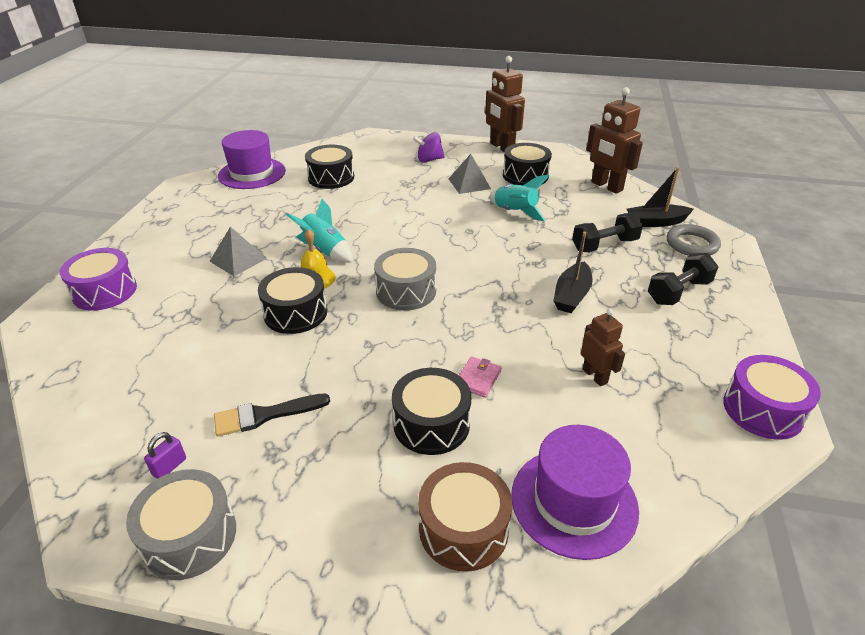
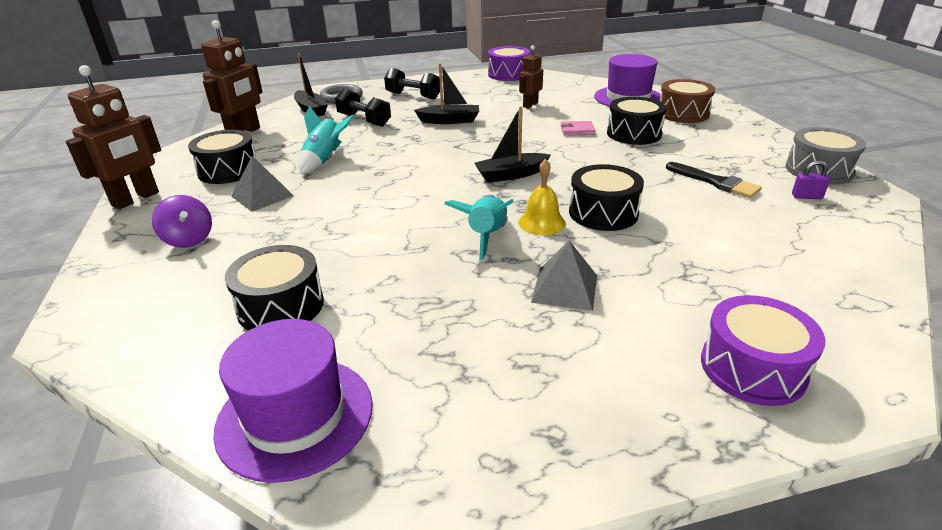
camera: 115 degrees left, 5 degrees down
grey drum [374,248,436,311] -> black boat [474,106,550,183]

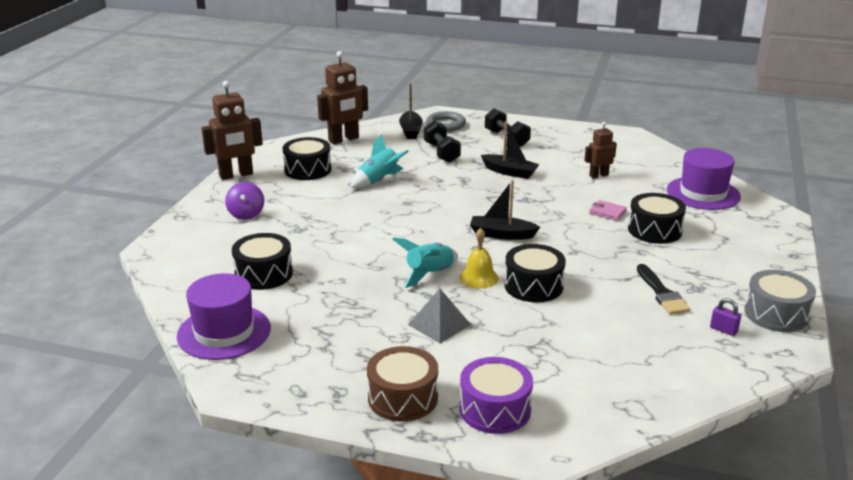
camera: 30 degrees right, 5 degrees down
grey pyramid [231,156,294,212] -> none
purple drum [488,46,530,81] -> none
brown drum [660,79,715,123] -> brown drum moved to [367,346,438,421]

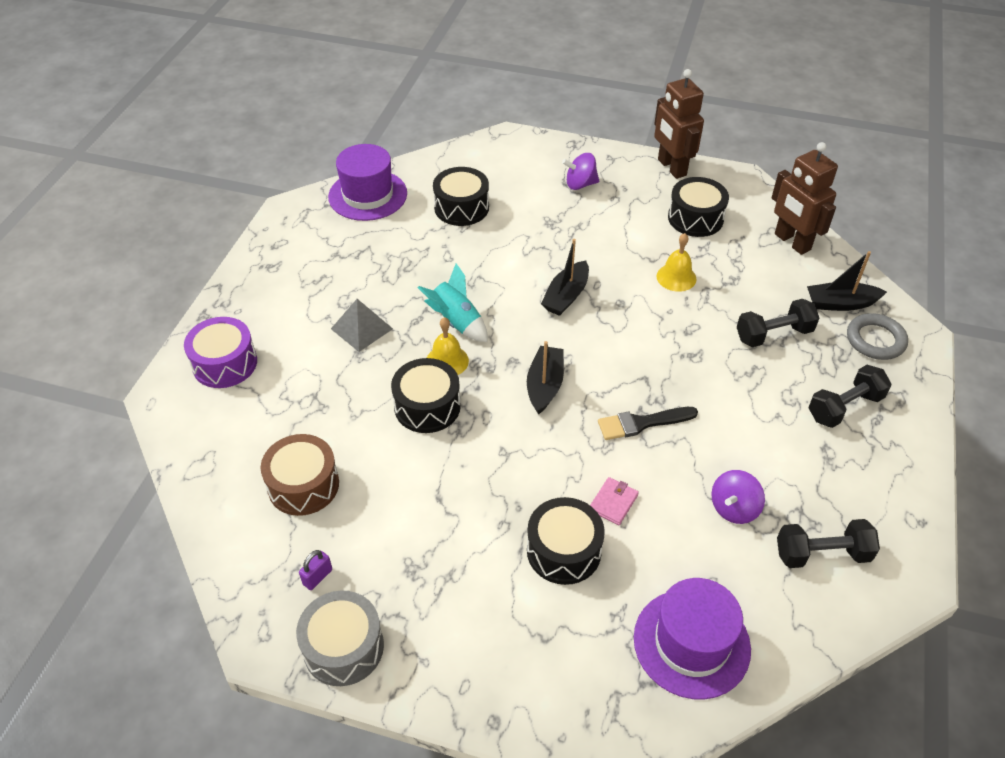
camera: 90 degrees right, 20 degrees up
turquoise rocket [351,134,409,188] -> yellow bell [656,233,696,292]
brown drum [367,346,438,421] -> brown drum moved to [260,434,339,516]
black boat [481,121,539,179] -> black boat moved to [541,239,589,316]
brown robot [584,122,617,178] -> purple spinning top [711,470,765,524]
black brush [637,264,690,315] -> black brush moved to [598,407,698,440]
none -> black dumbbell [777,519,880,568]

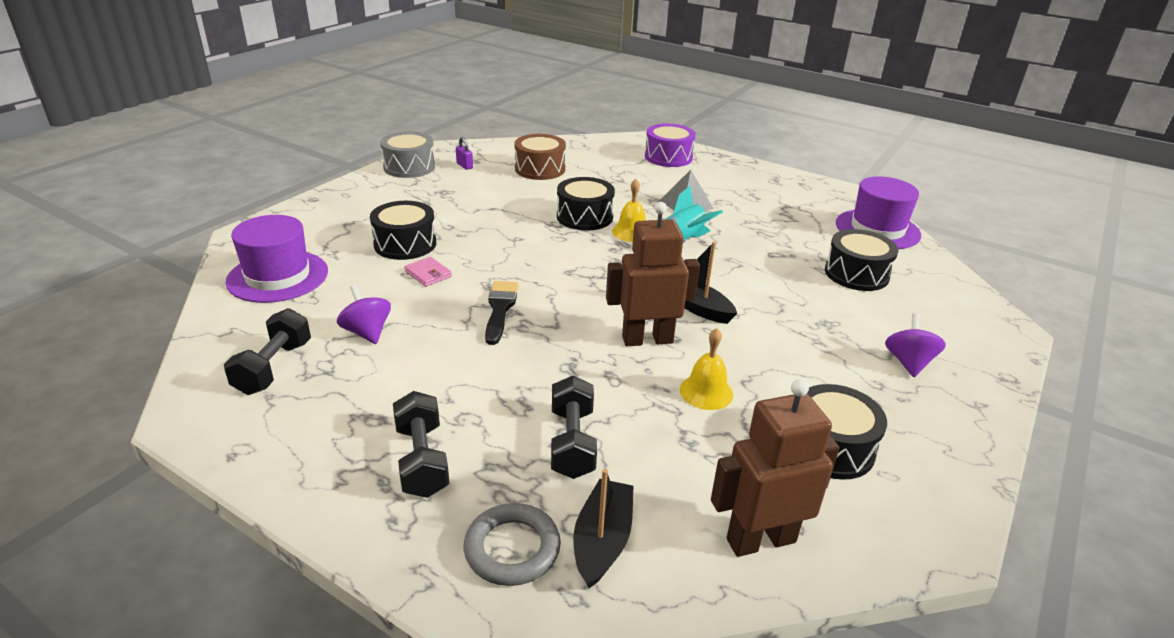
camera: 105 degrees right, 15 degrees down
black boat [527,341,564,415] -> none
brown robot [654,69,704,179] -> brown robot moved to [606,202,700,346]

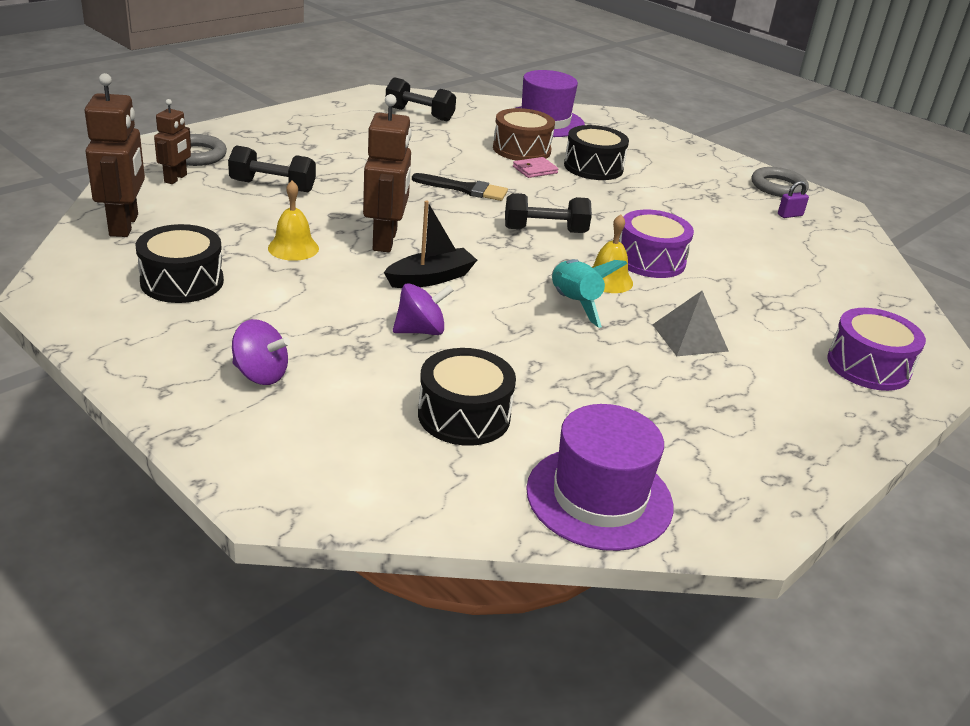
camera: 100 degrees right, 0 degrees up
purple spinning top [337,284,391,344] -> purple spinning top moved to [393,283,454,335]
grey drum [380,131,435,178] -> grey ring [752,167,809,197]
black dumbbell [393,391,450,498] -> black dumbbell moved to [505,193,592,233]
brown drum [514,134,566,180] -> brown drum moved to [493,108,555,161]
black drum [557,177,615,231] -> purple drum [619,210,694,278]
black boat [574,469,633,588] -> brown robot [154,99,191,184]

